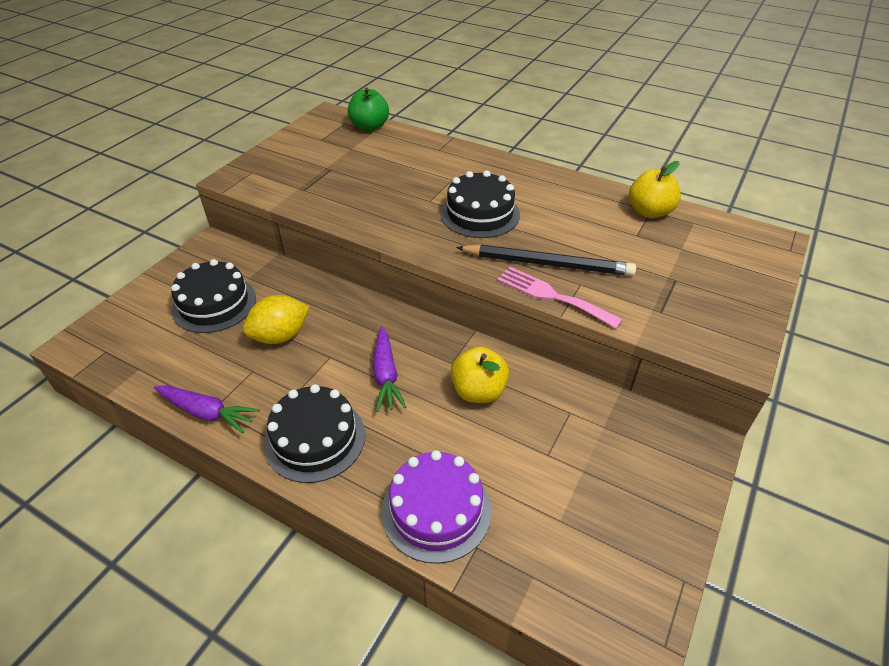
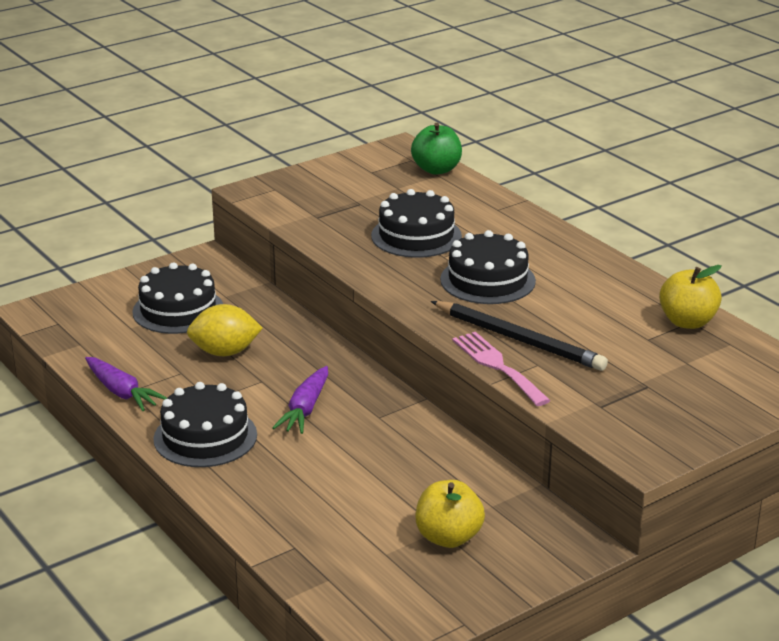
camera: 25 degrees right, 15 degrees down
purple cake [382,450,491,564] -> none
yellow apple [450,347,509,403] -> yellow apple moved to [415,480,485,548]
none -> black cake [371,189,462,258]

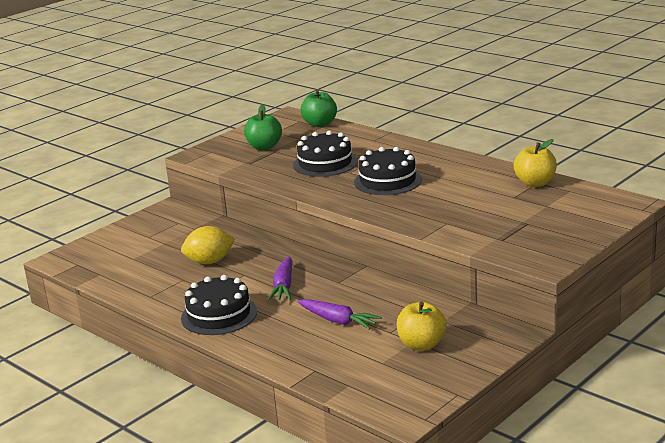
camera: 10 degrees left, 5 degrees down
purple carrot [85,357,167,411] -> purple carrot moved to [298,299,382,329]
black cake [132,263,223,334] -> none
black pencil [431,301,608,371] -> none
pink fork [452,332,551,406] -> none
none -> green apple [244,105,282,150]

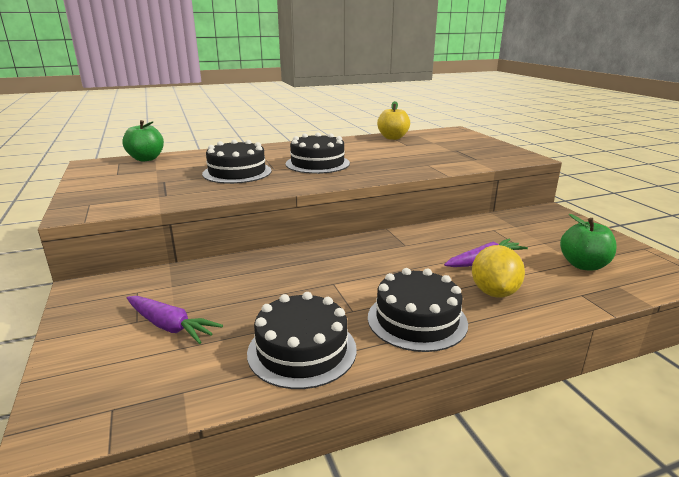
camera: 65 degrees left, 0 degrees up
yellow lemon [181,226,235,264] -> yellow lemon moved to [472,245,525,298]
green apple [244,105,282,150] -> green apple moved to [560,214,617,270]
purple carrot [268,256,293,301] -> purple carrot moved to [127,296,223,344]
yellow apple [397,302,447,351] -> none
none -> black cake [247,292,357,389]

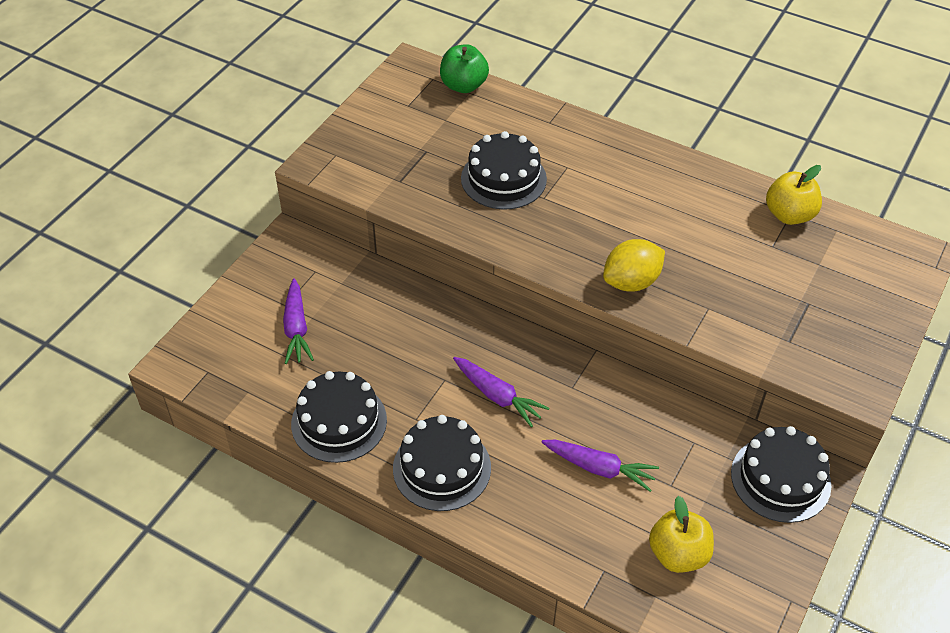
camera: 50 degrees right, 25 degrees up
black cake [285,133,350,174] -> black cake moved to [731,426,831,523]
yellow lemon [472,245,525,298] -> yellow lemon moved to [603,239,665,292]
green apple [560,214,617,270] -> yellow apple [649,496,714,573]
none -> purple carrot [453,357,549,427]

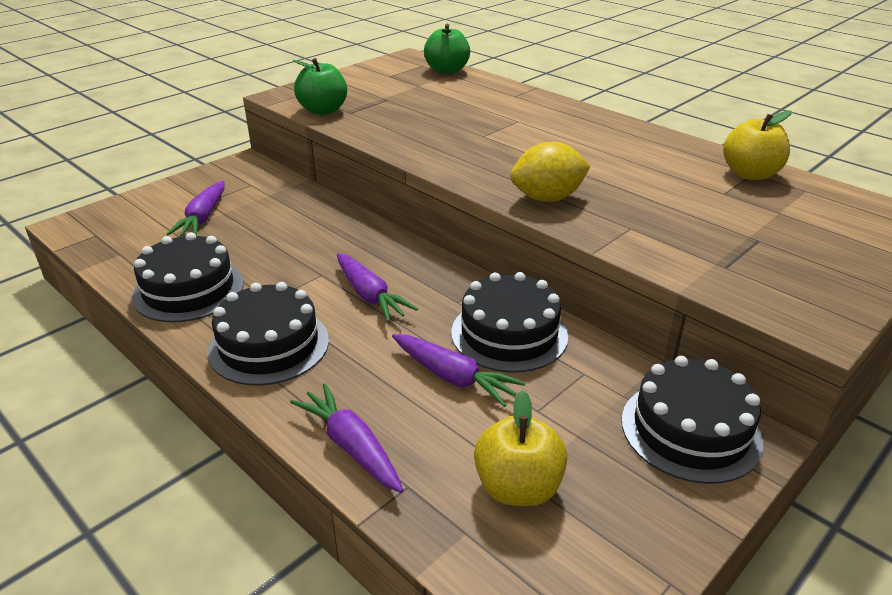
camera: 15 degrees right, 15 degrees down
black cake [461,131,547,210] -> black cake moved to [451,272,568,372]
none -> purple carrot [290,383,403,493]
none -> green apple [293,58,347,115]

